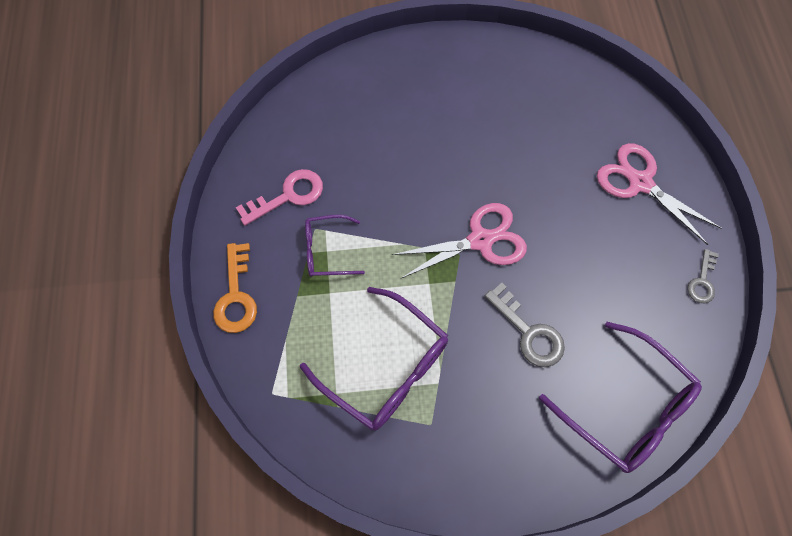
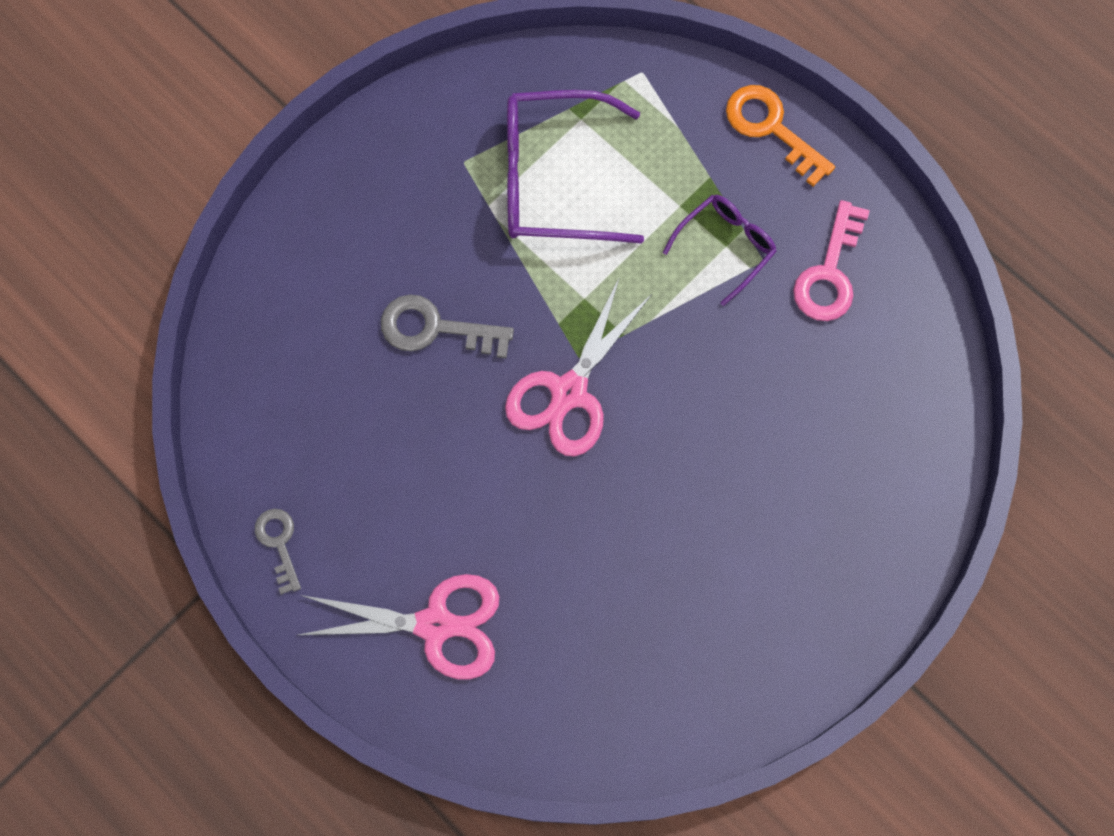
camera: 140 degrees right, 5 degrees up
purple glasses [539,322,702,473] -> none

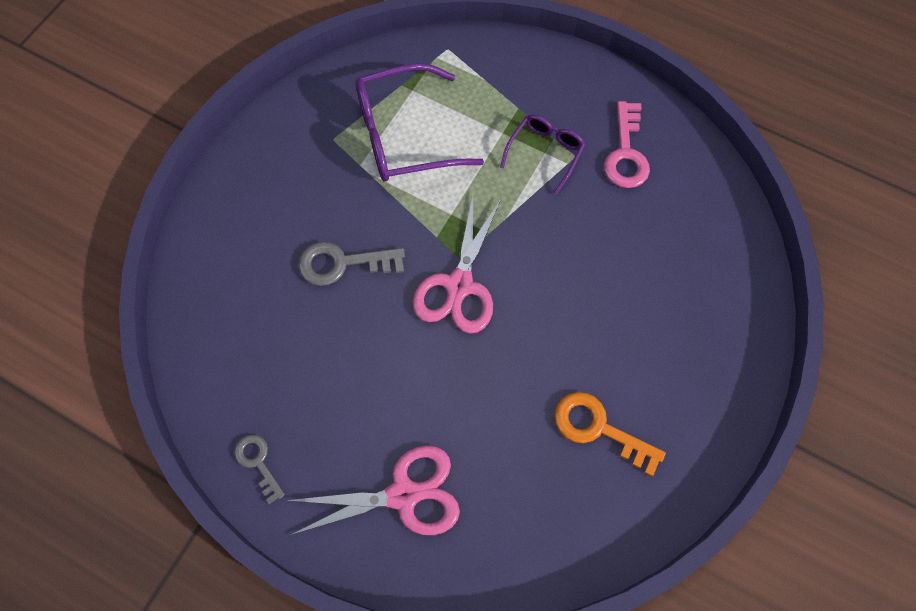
camera: 15 degrees left, 5 degrees down
orange key [726,85,835,187] -> orange key moved to [555,392,666,476]

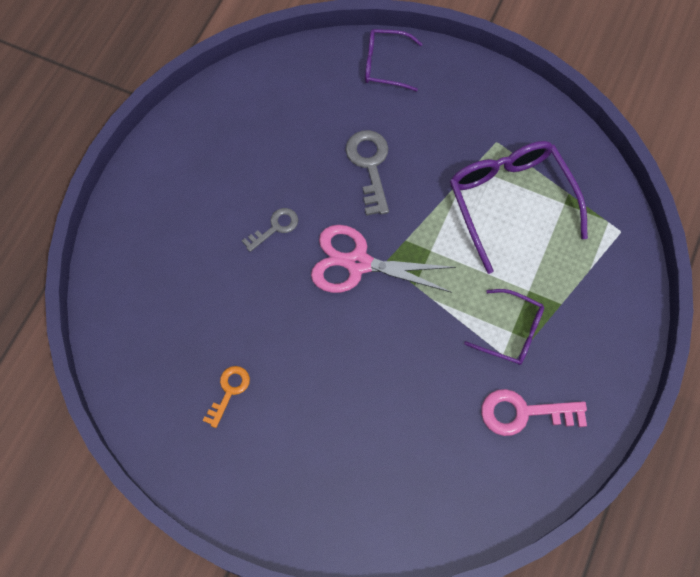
camera: 85 degrees right, 0 degrees up
grey key [234,434,285,504] -> grey key moved to [242,208,298,252]
pink scissors [285,445,460,535] -> none
orange key [555,392,666,476] -> orange key [203,366,250,428], size x0.63
none -> purple glasses [365,29,422,92]

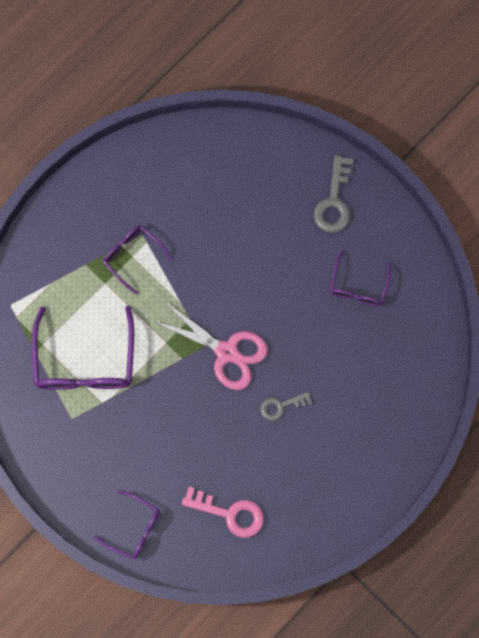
camera: 160 degrees left, 10 degrees up
orange key [203,366,250,428] -> purple glasses [330,250,391,306]
grey key [346,130,389,216] -> grey key moved to [314,155,353,233]
pink key [481,389,587,436] -> pink key moved to [182,486,264,538]

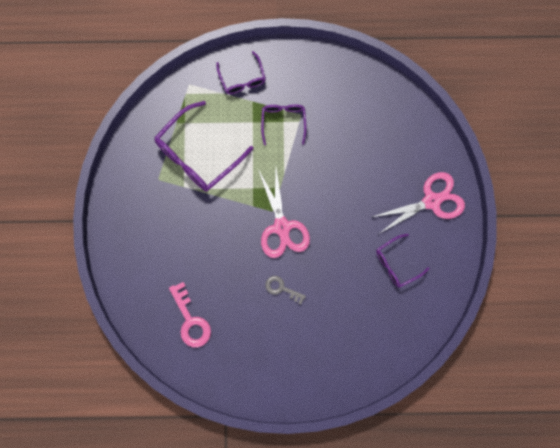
camera: 45 degrees right, 0 degrees up
purple glasses [94,490,160,560] -> purple glasses moved to [216,51,266,94]
grey key [314,155,353,233] -> pink scissors [373,172,465,234]

